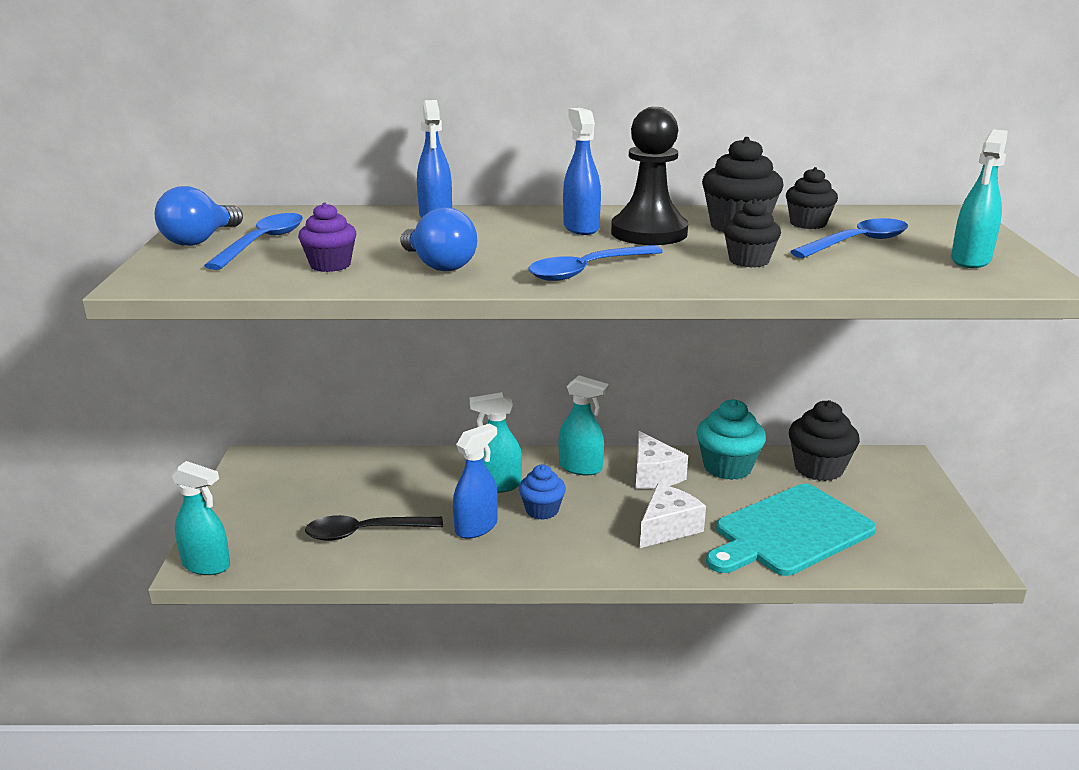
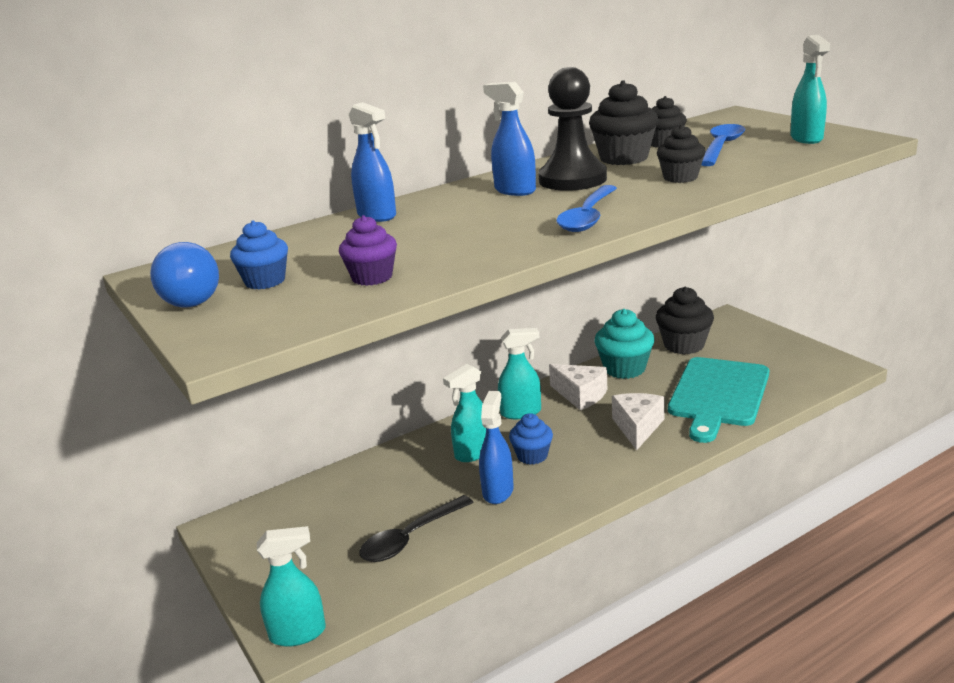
camera: 30 degrees left, 0 degrees up
blue spoon [204,213,303,270] -> blue cupcake [230,220,288,289]
blue light bulb [400,207,477,271] -> none

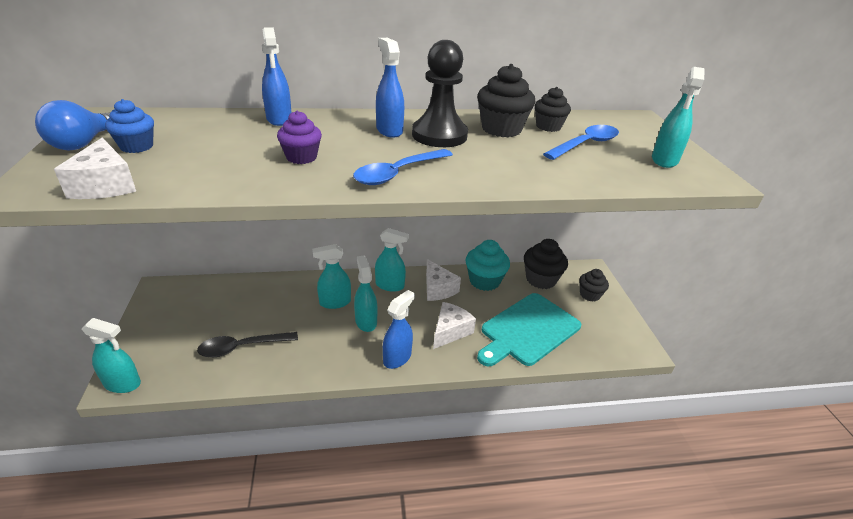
camera: 20 degrees right, 10 degrees up
purple cupcake [339,215,397,286] -> purple cupcake moved to [277,111,322,164]
blue spray bottle [479,391,514,504] -> blue spray bottle moved to [383,290,415,369]
blue cupcake [509,413,553,465] -> turquoise spray bottle [354,256,377,332]
black cupcake [657,125,705,183] -> black cupcake moved to [579,269,609,302]
none -> white cheese [54,138,136,199]

